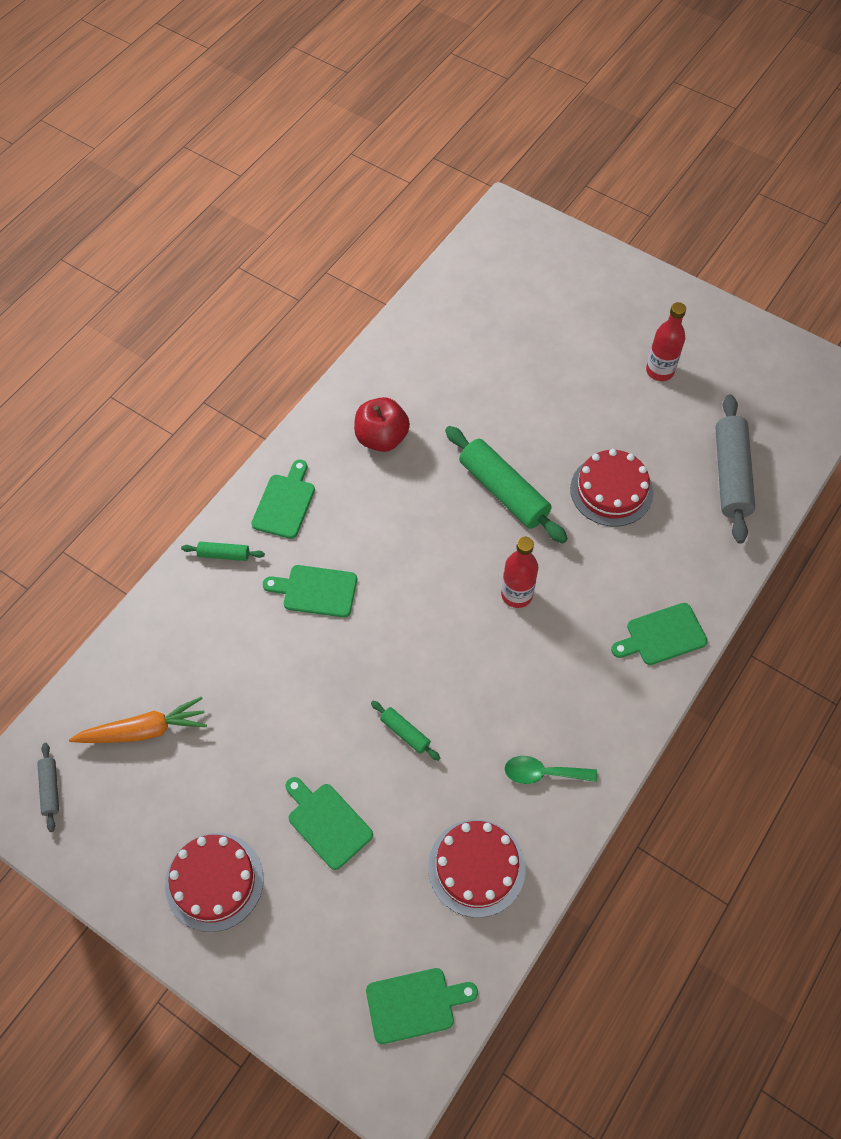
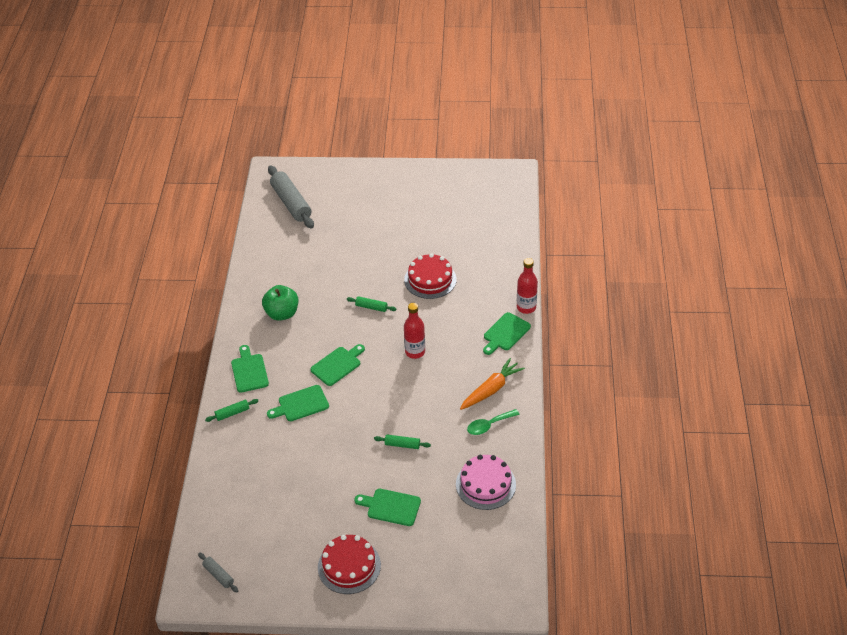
camera: 30 degrees left, 15 degrees down
orange carrot [69,697,207,743] -> orange carrot moved to [460,358,525,410]
red apple [354,397,410,452] -> green apple [262,285,298,321]
green cutting board [366,968,478,1044] -> green cutting board moved to [310,344,365,386]
red cake [428,819,526,918] -> pink cake [456,455,516,510]
green rolling pin [445,426,568,544] -> green rolling pin [347,296,396,312], size x0.47
red bottle [646,302,686,381] -> red bottle moved to [517,258,538,314]
grey rolling pin [715,395,755,544] -> grey rolling pin moved to [268,165,314,229]

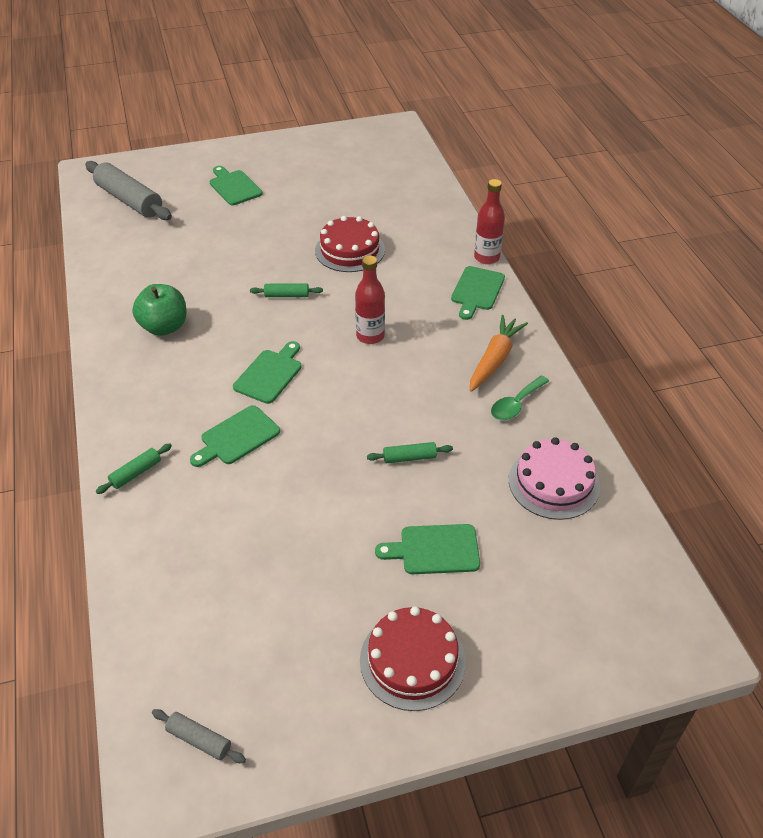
camera: 20 degrees left, 0 degrees up
green cutting board [231,345,269,393] -> green cutting board moved to [210,166,263,205]

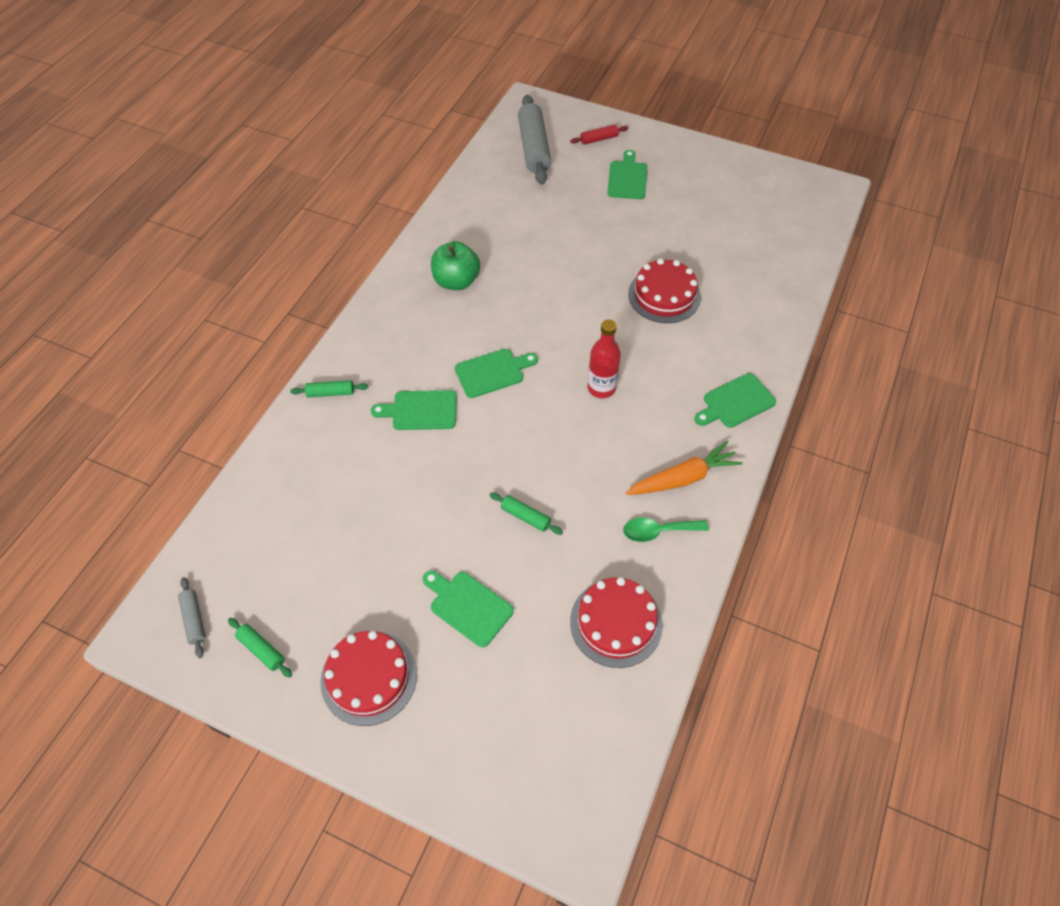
camera: 40 degrees right, 10 degrees up
green rolling pin [250,283,323,297] -> green rolling pin moved to [228,618,292,678]
red bottle [474,179,505,264] -> none
pink cake [509,437,600,520] -> red cake [570,577,663,668]
none -> red rolling pin [570,125,628,145]

